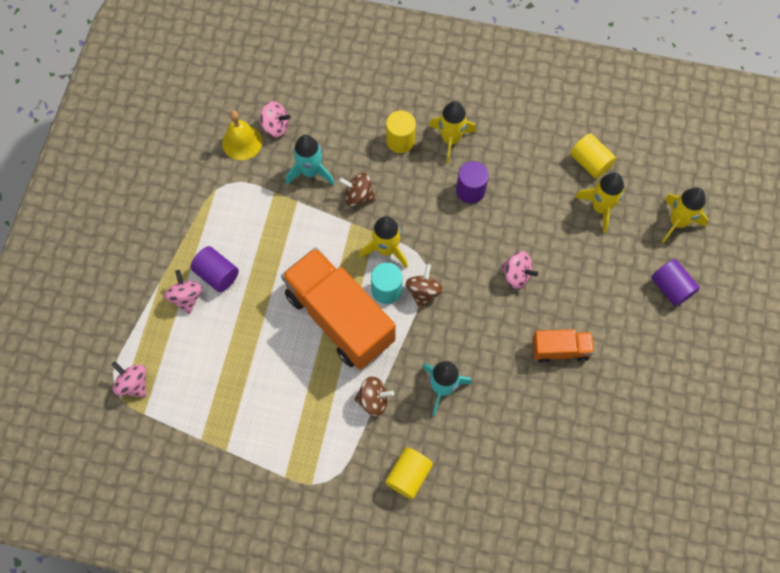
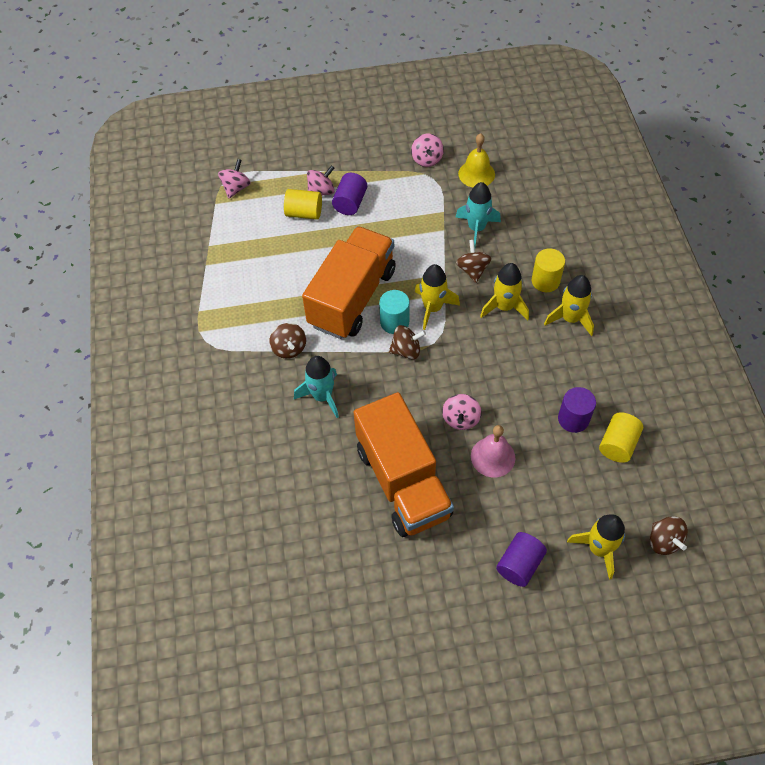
camera: 70 degrees right, 10 degrees down
pink spinning top [259,101,291,137] -> pink spinning top moved to [411,134,444,167]
yellow cylinder [385,447,433,499] -> yellow cylinder moved to [284,189,322,220]
purple cylinder [456,161,489,203] -> purple cylinder moved to [558,387,596,433]
orange truck [532,329,595,363] -> orange truck [354,392,454,537], size x2.07
yellow rocket [574,173,625,233] -> yellow rocket moved to [480,263,529,320]
none -> pink bell [471,425,515,477]
none -> brown spinning top [650,516,688,555]

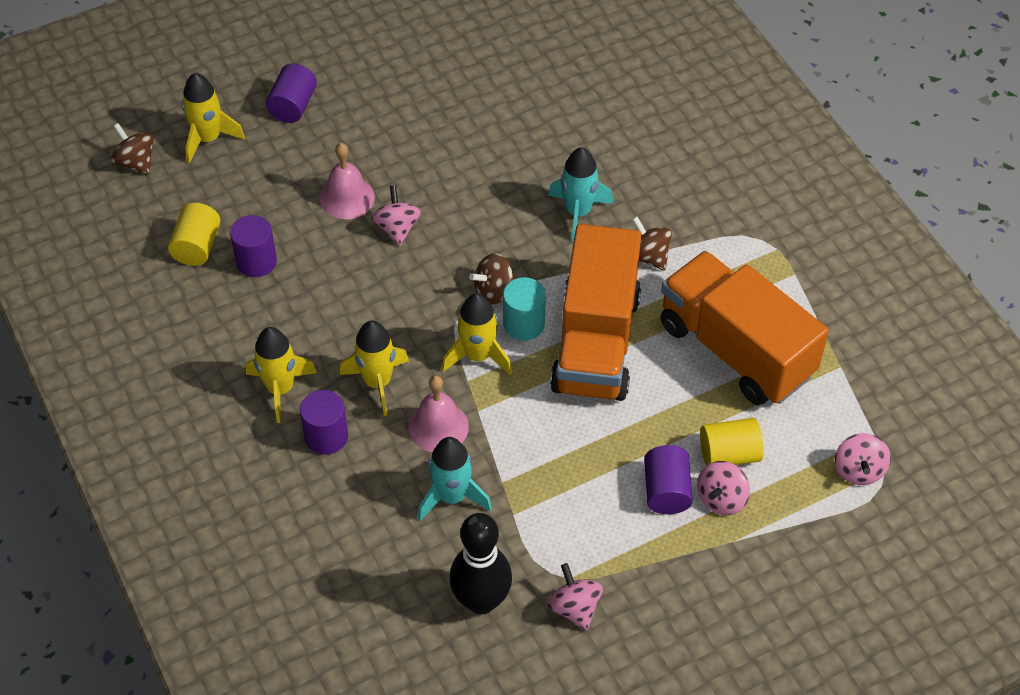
camera: 160 degrees right, 5 degrees down
orange truck [354,392,454,537] -> orange truck moved to [661,251,829,405]
brown spinning top [456,240,492,283] -> pink bell [408,375,469,452]
yellow bell [458,133,495,187] -> black bowling pin [450,513,512,614]
yellow cylinder [532,248,565,292] -> purple cylinder [300,390,348,455]

